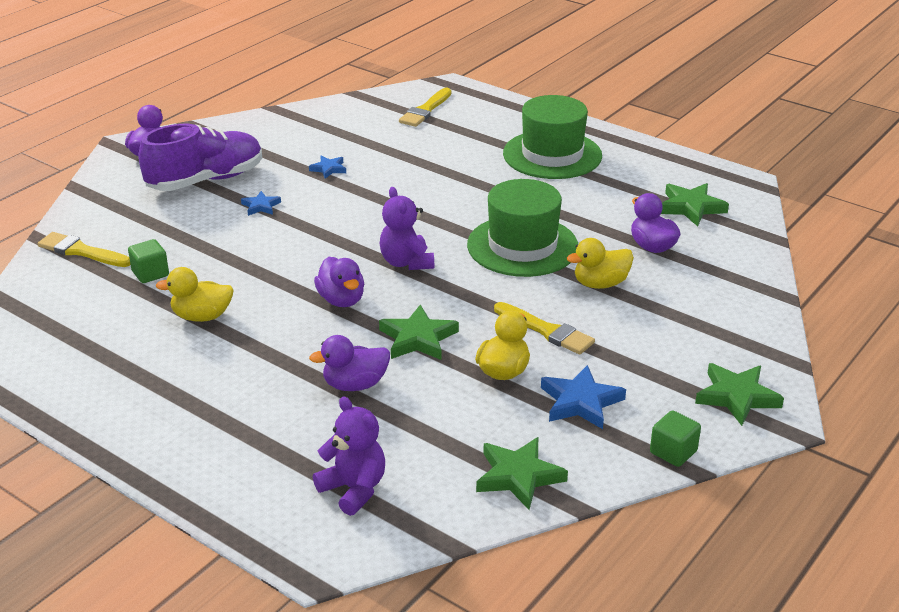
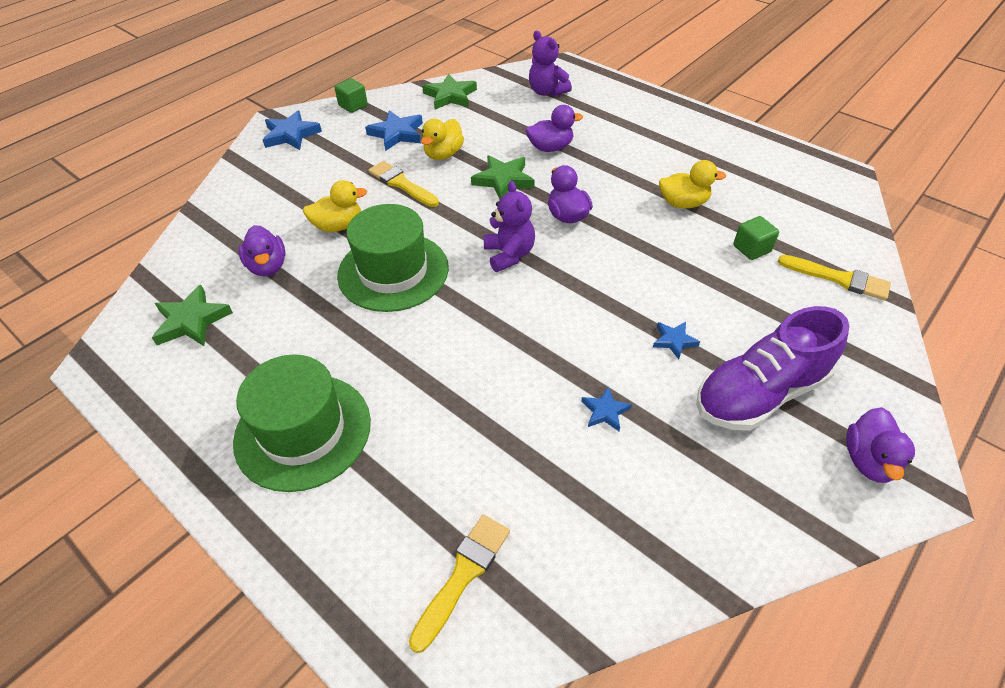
camera: 175 degrees left, 15 degrees up
green star [695,363,784,426] -> blue star [263,110,322,150]

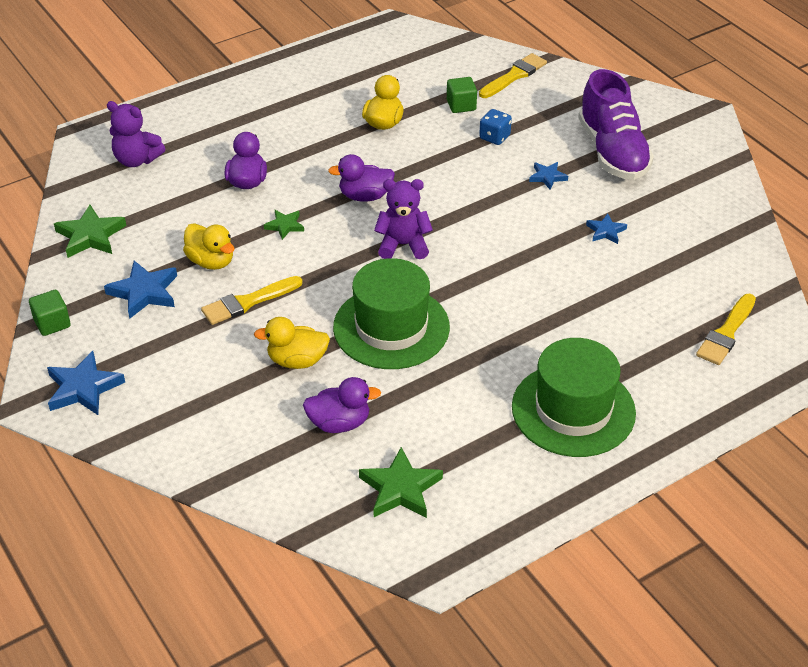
camera: 75 degrees left, 5 degrees down
yellow duck [303,180,367,232] -> yellow duck turned 90 degrees counterclockwise [254,317,330,369]
yellow brush [409,515,510,653] -> yellow brush turned 105 degrees counterclockwise [696,294,756,365]
green star [471,155,535,199] -> green star [264,210,304,240], size x0.58
purple teddy bear [529,31,572,96] -> purple teddy bear turned 45 degrees clockwise [107,101,165,167]
purple duck [846,407,915,483] -> none
none -> blue dice [479,109,512,145]

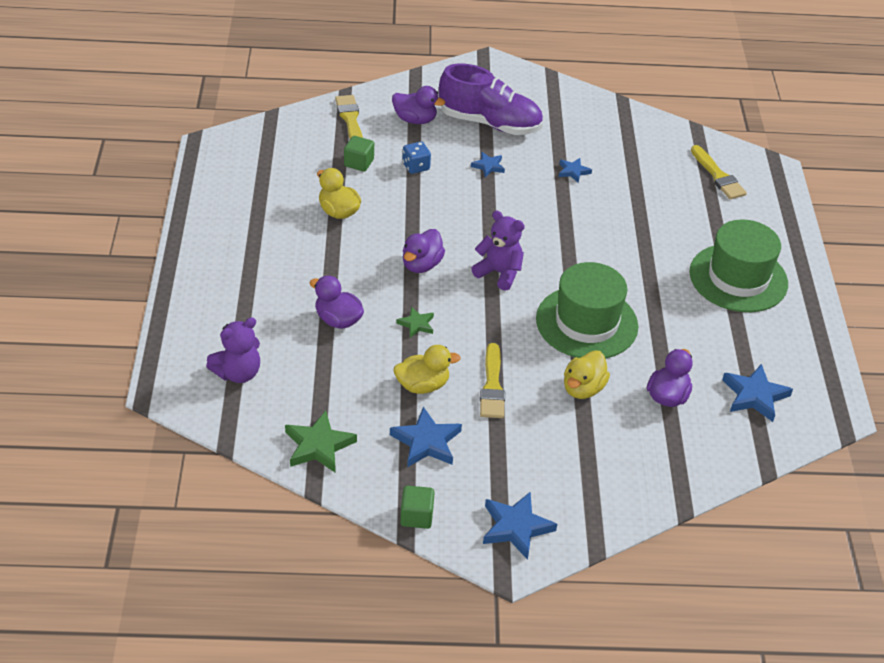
camera: 60 degrees left, 0 degrees up
green star [359,447,443,518] -> blue star [722,364,793,422]
purple teddy bear [374,179,433,259] -> purple teddy bear turned 90 degrees clockwise [471,210,525,291]
none -> purple duck [392,86,445,124]

